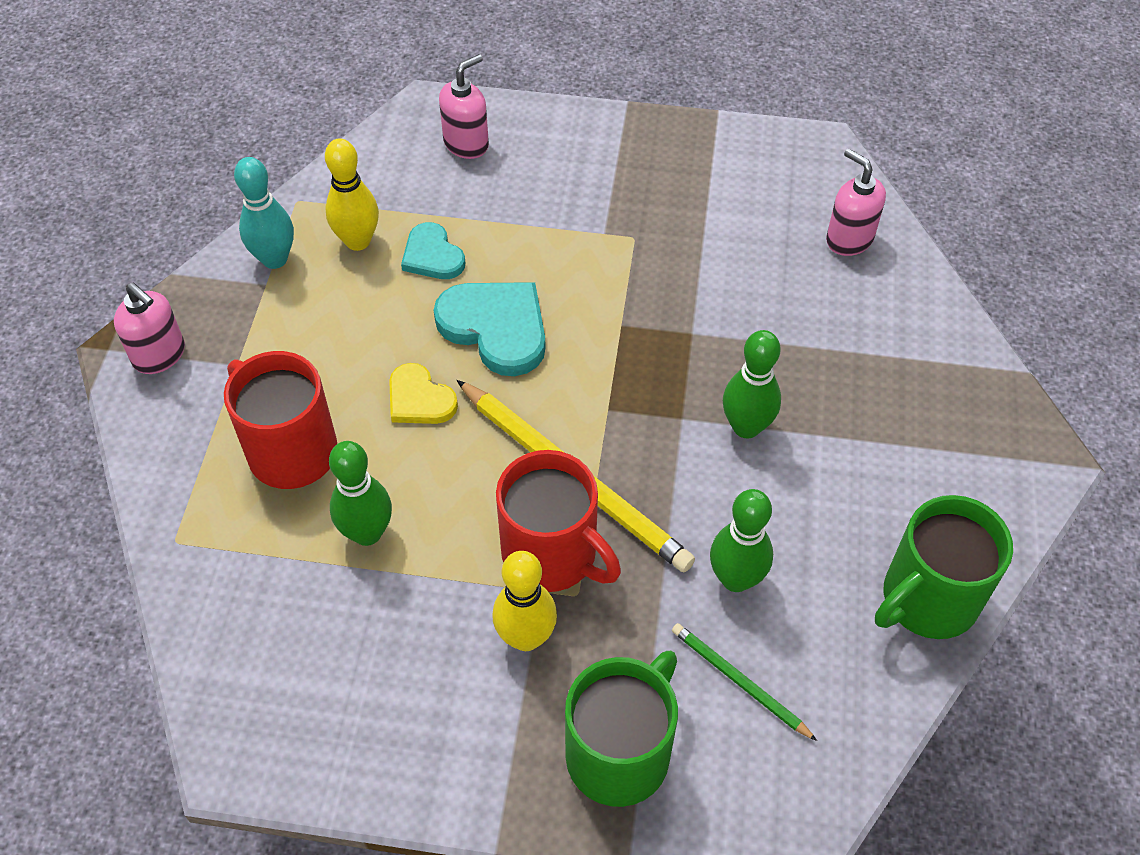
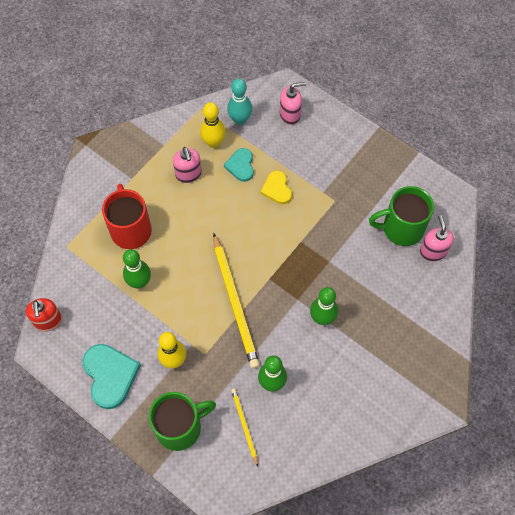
camera: 30 degrees right, 10 degrees up
pink soap dispenser [114,282,185,374] -> pink soap dispenser moved to [173,147,202,183]
turquoise bowling pin [234,157,294,269] -> turquoise bowling pin moved to [227,79,252,125]
yellow heart [389,363,458,424] -> yellow heart moved to [260,171,292,204]
turquoise heart [434,282,546,376] -> turquoise heart moved to [82,344,141,409]
red mug [496,450,621,592] -> none
green pencil [672,623,817,741] -> yellow pencil [231,389,258,467]
green mug [875,495,1013,639] -> green mug moved to [369,186,434,246]
none -> red soap dispenser [26,298,62,331]

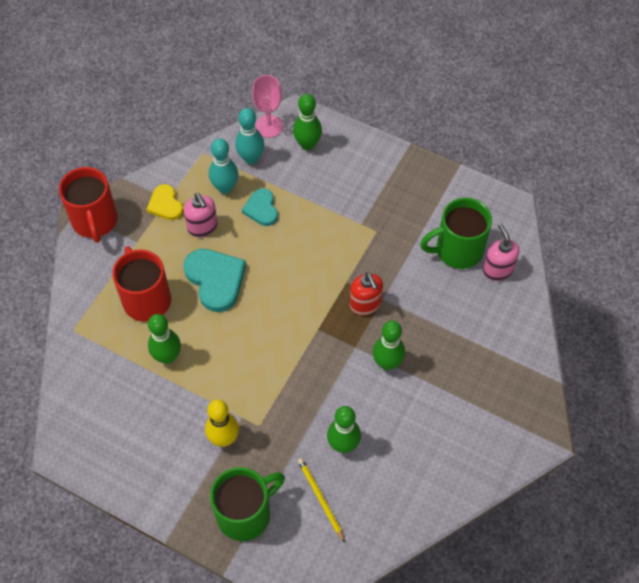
camera: 10 degrees left, 5 degrees down
red soap dispenser [26,298,62,331] -> red soap dispenser moved to [350,272,383,315]
turquoise heart [82,344,141,409] -> turquoise heart moved to [183,249,246,312]
yellow bowling pin [200,102,226,148] -> turquoise bowling pin [209,138,238,194]
yellow pencil [213,233,260,369] -> none
yellow heart [260,171,292,204] -> yellow heart moved to [146,184,184,220]
pink soap dispenser [280,82,306,125] -> green bowling pin [293,94,322,150]
none -> red mug [59,167,118,243]
none -> pink goblet [252,75,283,138]

